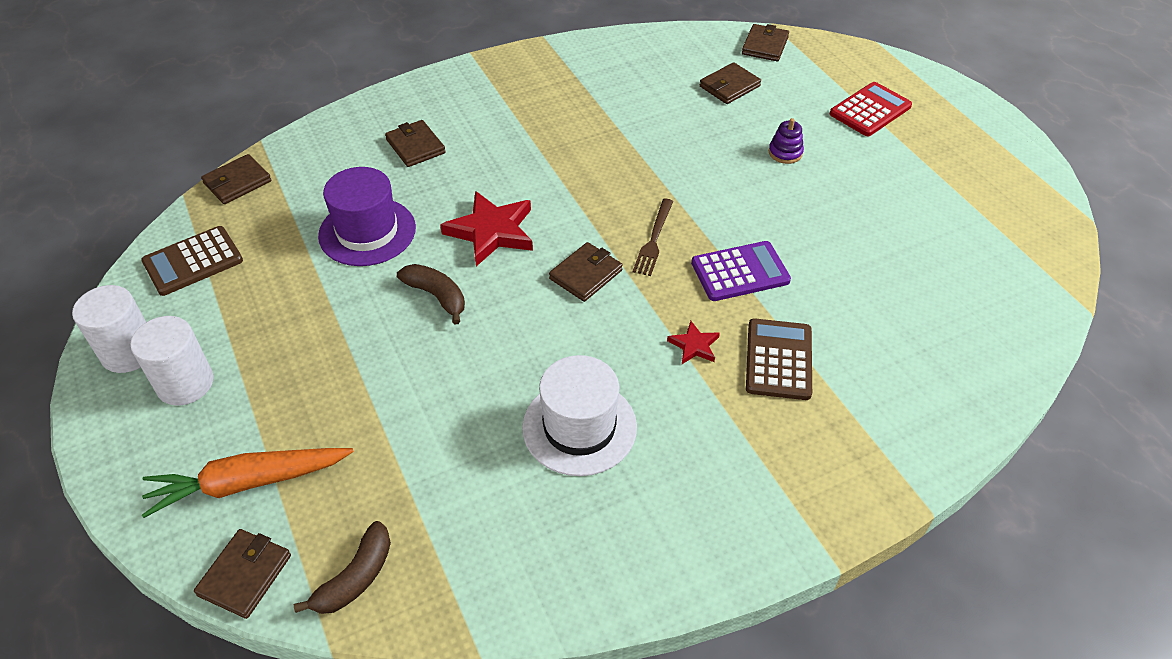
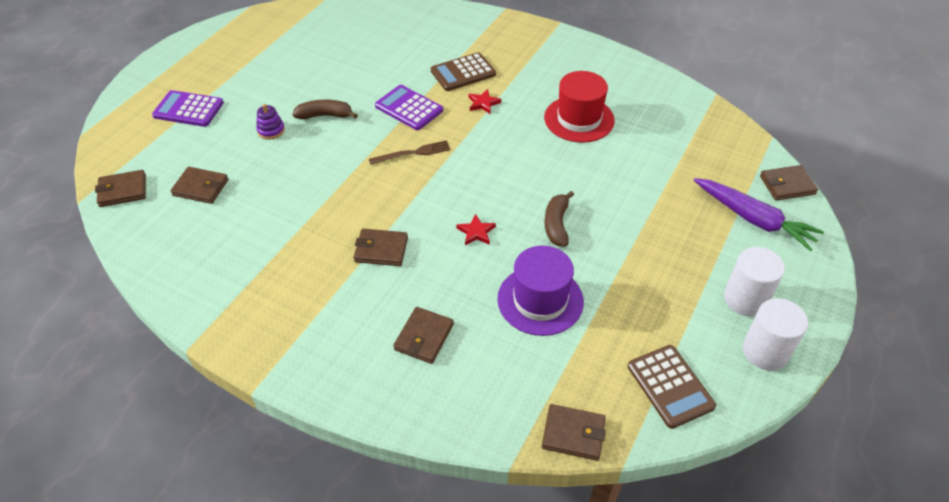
camera: 125 degrees left, 0 degrees up
brown calculator [141,226,243,296] -> brown calculator turned 45 degrees clockwise [628,345,716,429]
orange carrot [142,448,354,518] -> purple carrot [694,178,824,251]
brown banana [293,521,391,614] -> brown banana moved to [292,100,358,119]
red star [440,191,533,266] -> red star [456,214,496,245], size x0.50
white hat [522,355,637,476] -> red hat [544,71,615,143]
brown wallet [549,242,623,302] -> brown wallet moved to [354,229,408,266]
red calculator [830,82,912,136] -> purple calculator [152,90,224,127]

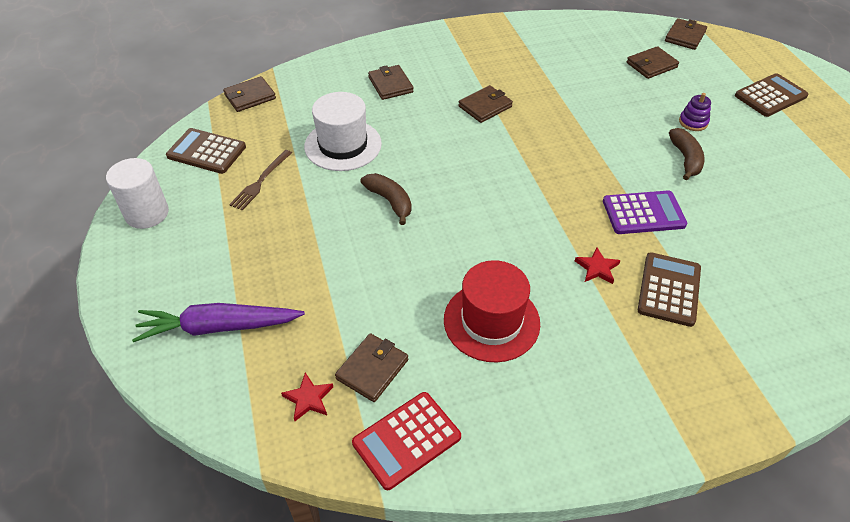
camera: 135 degrees right, 0 degrees up
purple calculator [152,90,224,127] -> brown calculator [735,73,808,117]
brown banana [292,100,358,119] -> brown banana turned 45 degrees counterclockwise [669,128,704,180]
brown fork [369,140,451,165] -> brown fork moved to [229,150,292,210]
red star [456,214,496,245] -> red star moved to [281,373,333,421]
purple hat [497,246,584,336] -> white hat [304,92,382,171]
white cylinder [724,247,785,316] -> none
brown wallet [760,165,818,201] -> brown wallet moved to [335,333,408,402]
none -> red calculator [352,392,461,490]

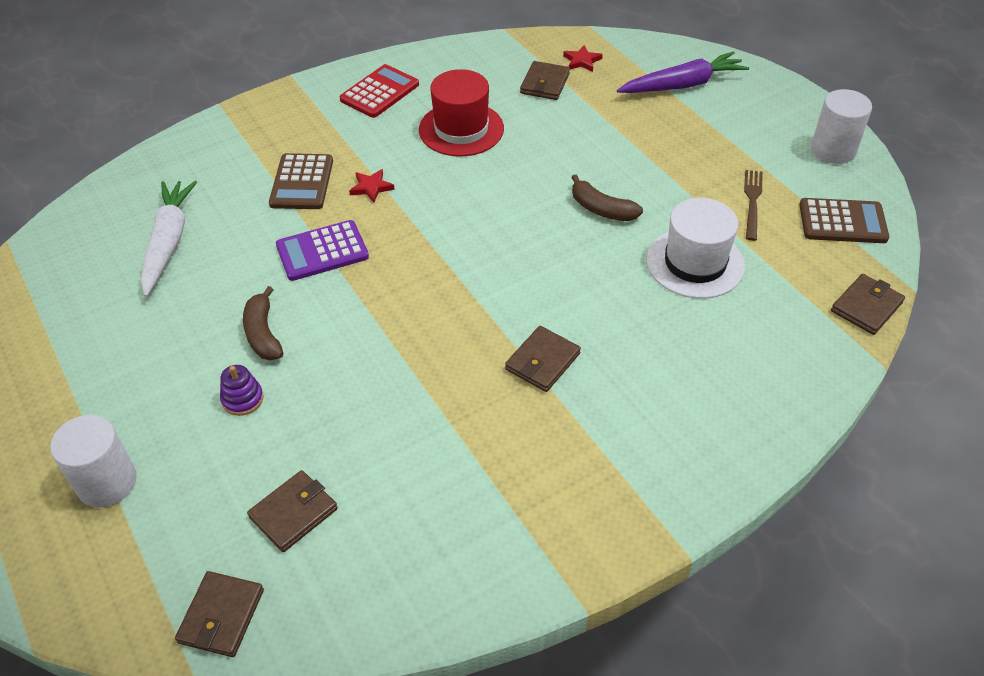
camera: 165 degrees right, 0 degrees up
red calculator [352,392,461,490] -> red calculator moved to [340,64,419,118]
brown wallet [368,65,413,100] -> none
brown calculator [735,73,808,117] -> white cylinder [50,415,137,507]
none -> white carrot [141,181,197,297]

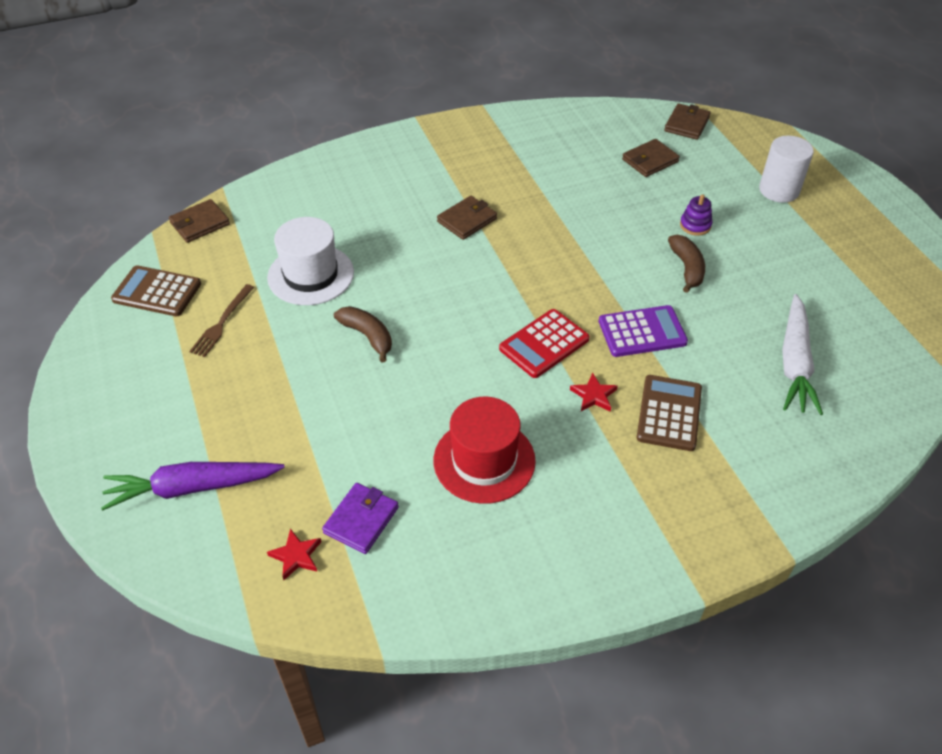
camera: 170 degrees left, 0 degrees up
red calculator [340,64,419,118] -> red calculator moved to [499,309,590,378]
brown wallet [520,61,570,100] -> purple wallet [322,483,399,554]
white cylinder [811,89,872,164] -> none

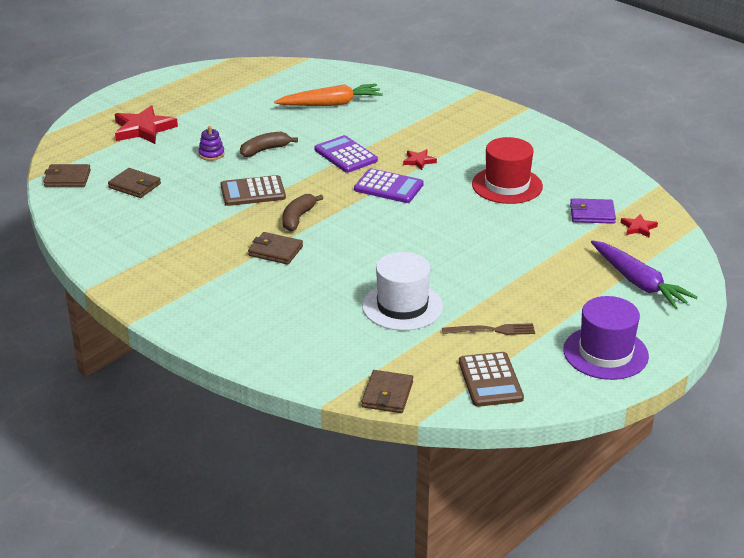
camera: 115 degrees left, 15 degrees down
brown wallet [169,199,230,243] -> brown wallet turned 75 degrees clockwise [361,370,413,413]
brown banana [334,306,392,362] -> brown banana moved to [282,194,324,231]
red calculator [499,309,590,378] -> purple calculator [354,168,424,203]
brown calculator [637,375,702,451] -> brown calculator moved to [221,175,286,206]
white cylinder [759,136,814,203] -> red star [115,105,178,144]
white carrot [782,294,823,415] -> orange carrot [274,84,383,106]
none -> purple hat [563,296,649,380]

